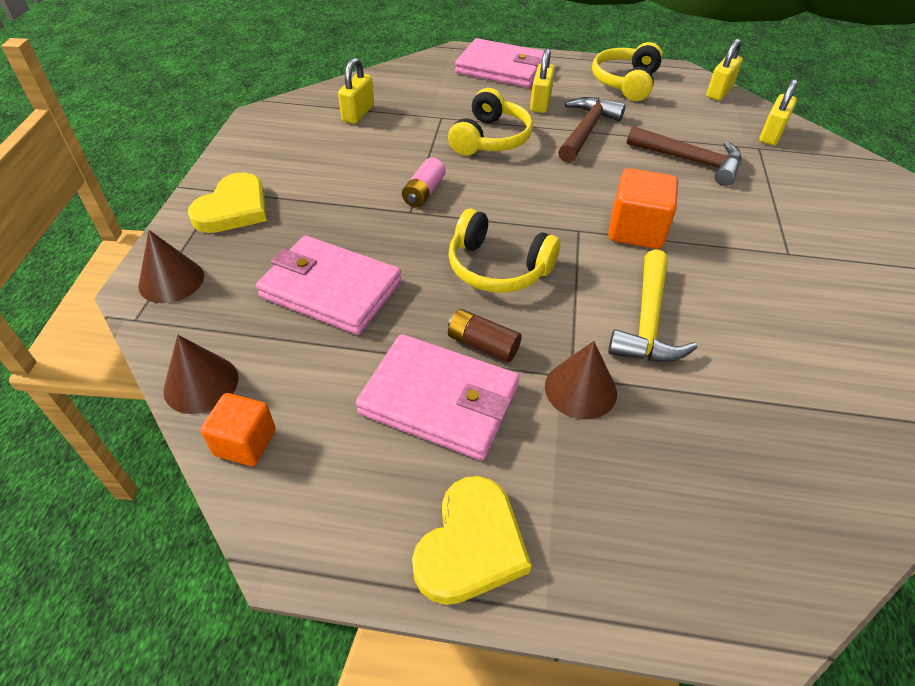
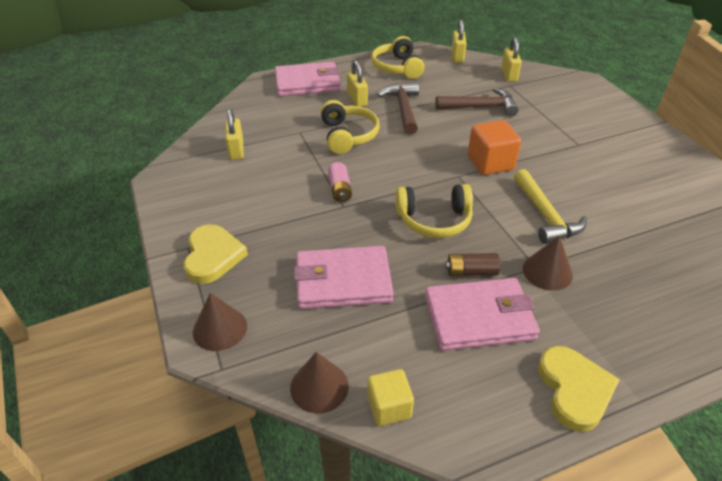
camera: 30 degrees left, 5 degrees down
orange cube [201,393,276,466] -> yellow cube [367,369,414,426]

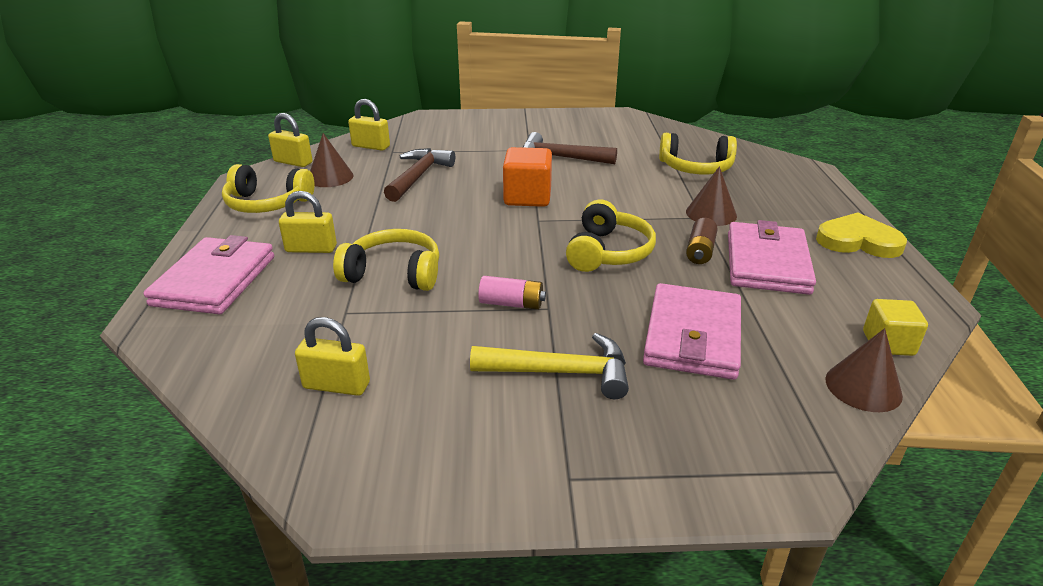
camera: 70 degrees left, 10 degrees down
yellow heart [183,224,248,284] -> none
brown cone [193,293,247,351] -> brown cone moved to [310,133,354,187]
brown hammer [378,82,419,135] -> brown hammer moved to [522,132,617,164]
yellow hammer [514,169,587,244] -> yellow hammer moved to [470,333,629,399]
none -> yellow headphones [659,133,737,174]

